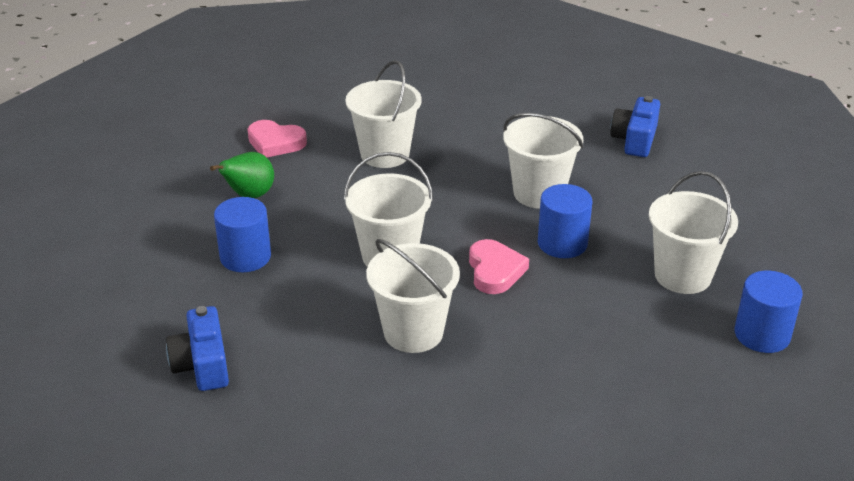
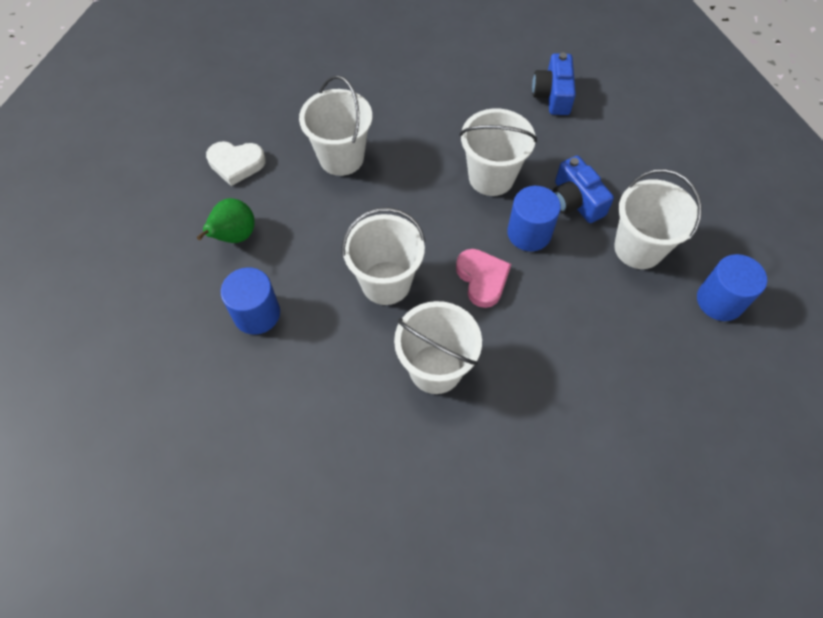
camera: 15 degrees left, 25 degrees up
blue camera [166,306,229,391] -> blue camera moved to [552,156,614,223]
pink heart [247,120,307,157] -> white heart [206,141,266,186]

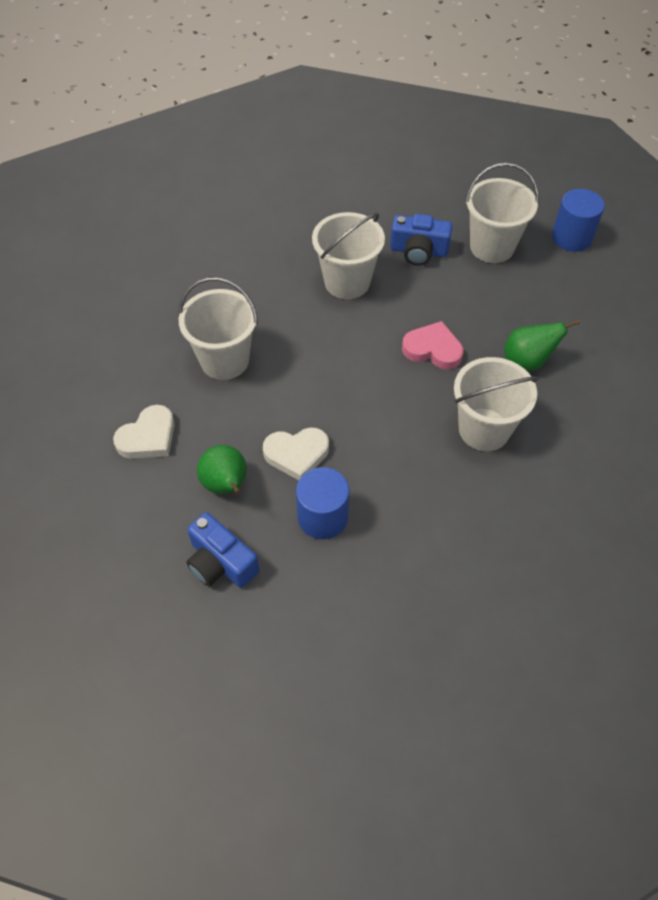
camera: 50 degrees left, 5 degrees down
white bucket [341,207,425,305] -> none
blue cylinder [507,186,561,251] -> none
blue camera [532,53,576,115] -> blue camera moved to [186,512,259,588]
none -> white heart [263,428,329,480]
none -> green pear [504,319,580,371]

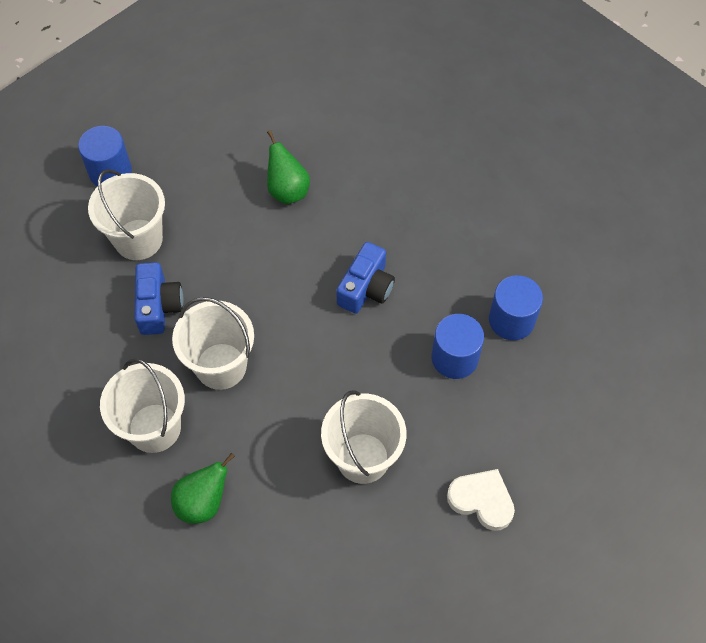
camera: 105 degrees left, 5 degrees up
blue camera [186,512,259,588] -> blue camera moved to [336,242,395,314]
green pear [197,445,247,494] -> green pear moved to [171,453,235,524]
white heart [263,428,329,480] -> blue cylinder [432,314,484,379]
pink heart [402,321,463,370] -> none
white bucket [454,357,538,451] -> white bucket moved to [100,358,185,453]

